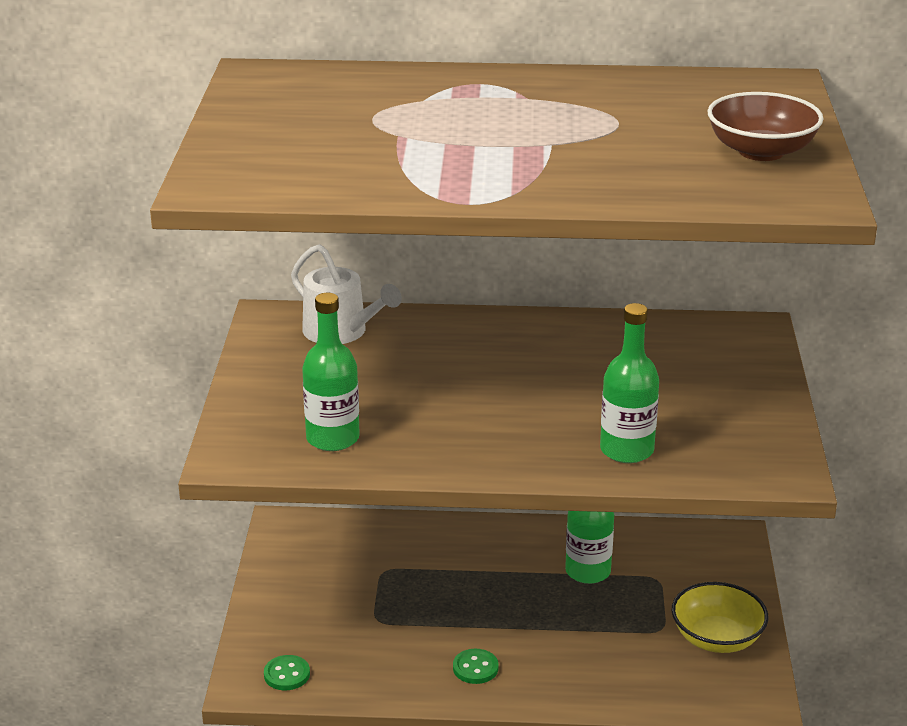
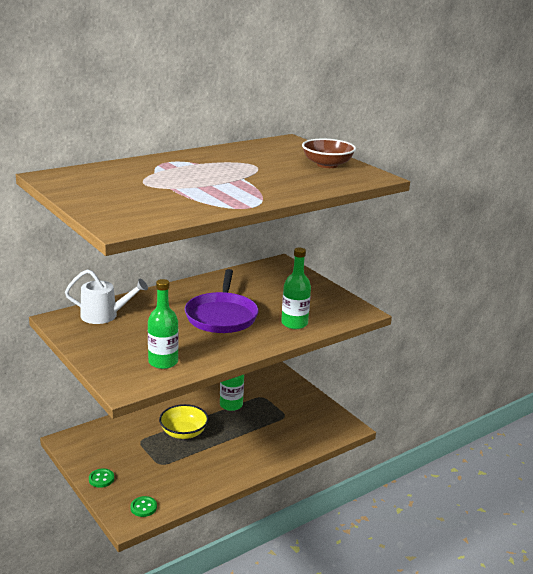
camera: 40 degrees left, 5 degrees down
green button [453,649,499,684] -> green button moved to [89,469,114,488]
yellow bowl [672,582,768,653] -> yellow bowl moved to [159,404,209,439]
none -> purple pan [185,269,259,333]

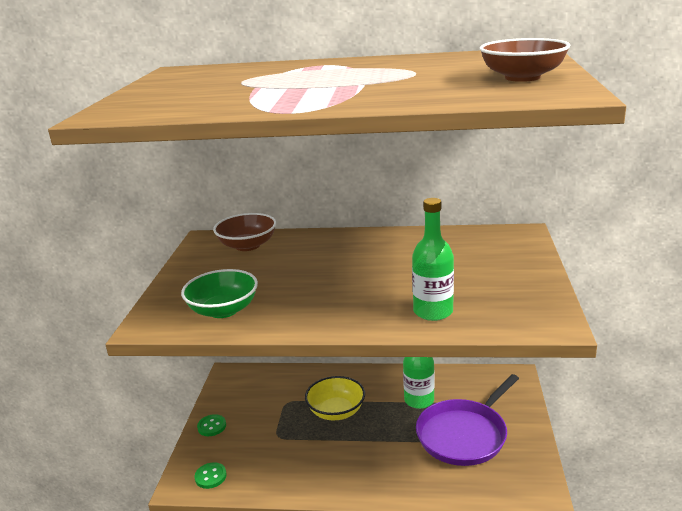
camera: 45 degrees right, 0 degrees up
white watering can [65,269,148,324] -> brown bowl [213,213,277,251]
green bottle [148,279,179,369] -> green bowl [181,269,258,318]
purple pan [185,269,259,333] -> purple pan moved to [416,374,519,466]

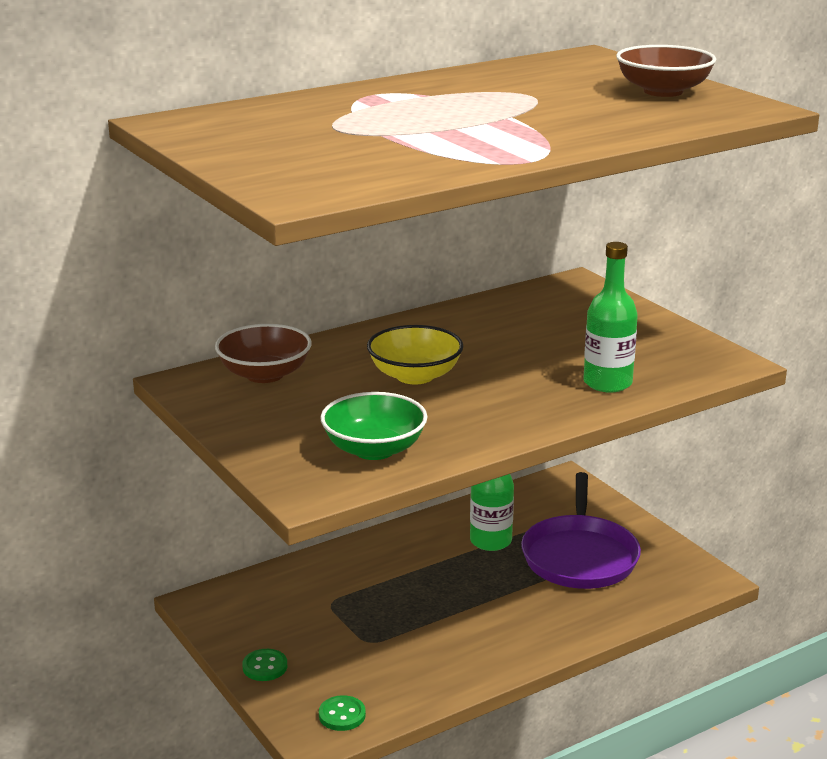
camera: 40 degrees left, 0 degrees up
yellow bowl [305,376,365,420] -> yellow bowl moved to [367,325,463,384]

